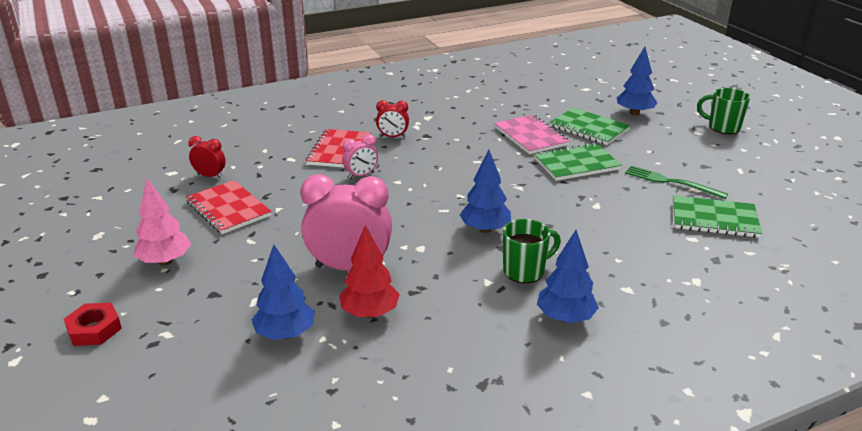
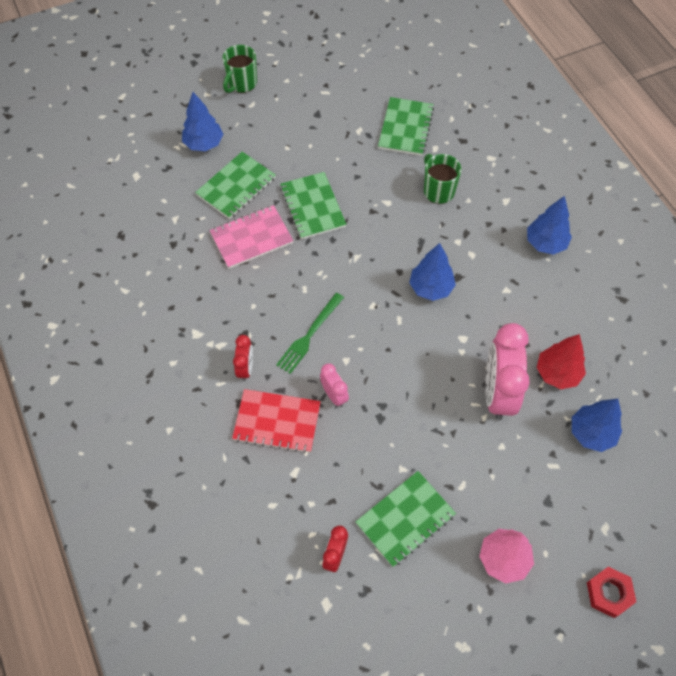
camera: 90 degrees left, 30 degrees up
red notebook [186,180,272,234] -> green notebook [355,471,456,567]
green mug [503,219,561,283] -> green mug moved to [424,154,462,204]
green fork [625,165,728,199] -> green fork moved to [276,293,344,374]

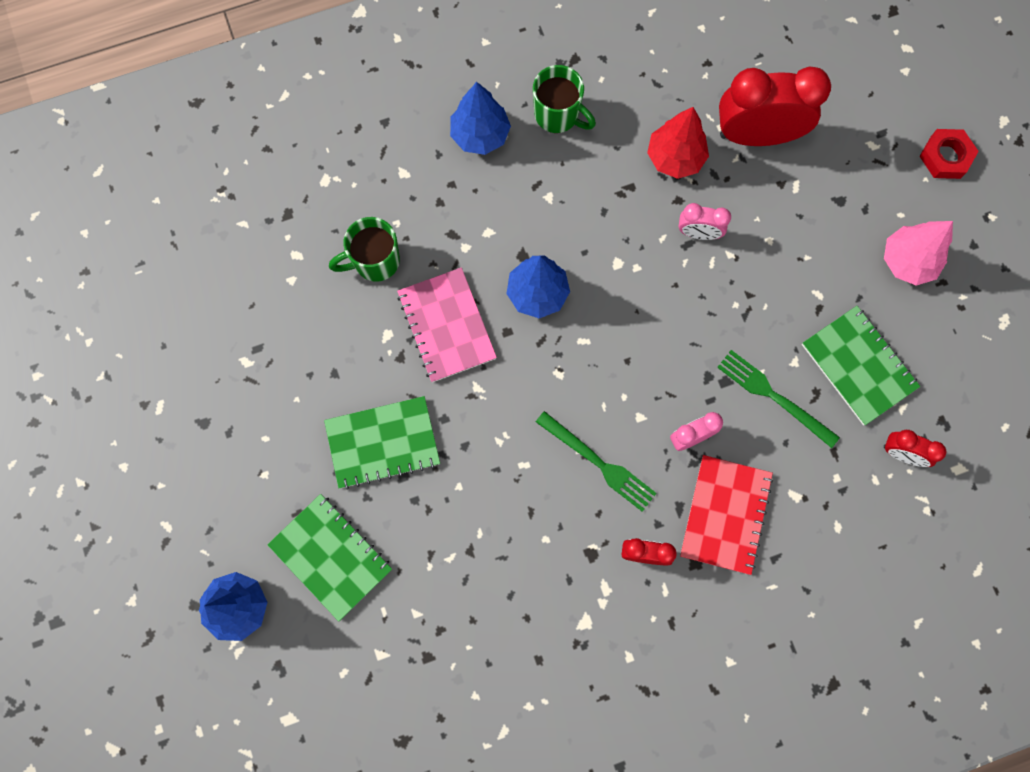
camera: 85 degrees left, 15 degrees up
pink notebook [210,205,293,269] -> pink notebook moved to [397,268,497,382]
green mug [223,45,257,93] -> green mug moved to [533,65,596,133]
green notebook [378,97,434,156] -> none
pink clock [485,323,530,421] -> pink clock [678,203,731,240], size x0.49
blue tree [572,399,622,452] -> red clock [719,67,831,146]
none -> green fork [717,350,840,448]

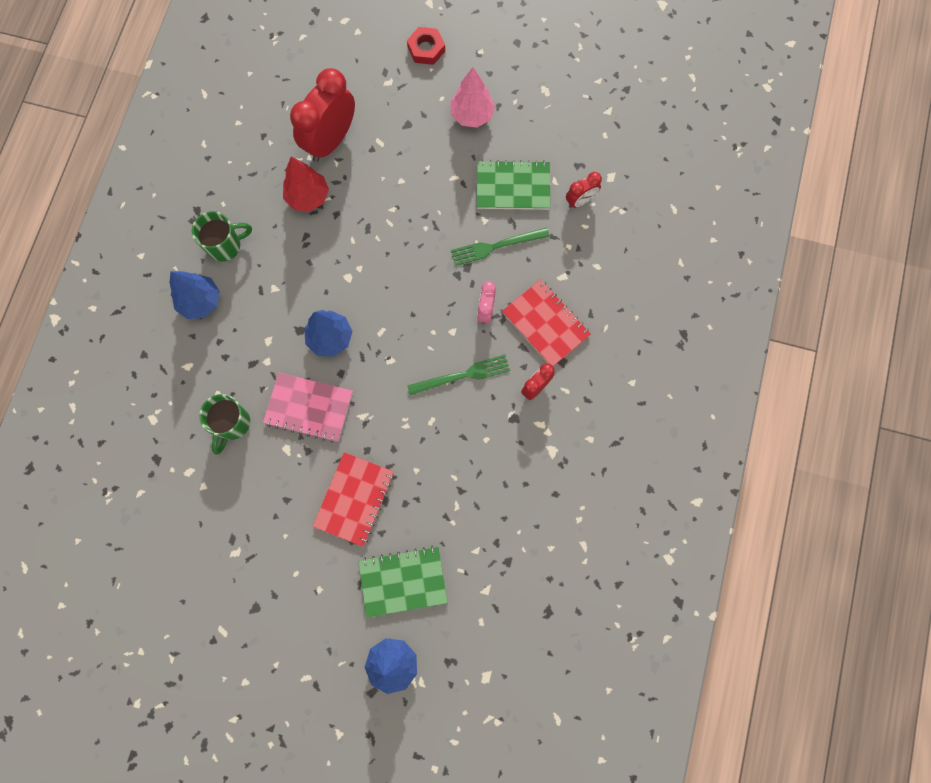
camera: 55 degrees left, 0 degrees up
green notebook [324,396,440,490] -> red notebook [312,452,394,547]
pink clock [678,203,731,240] -> none

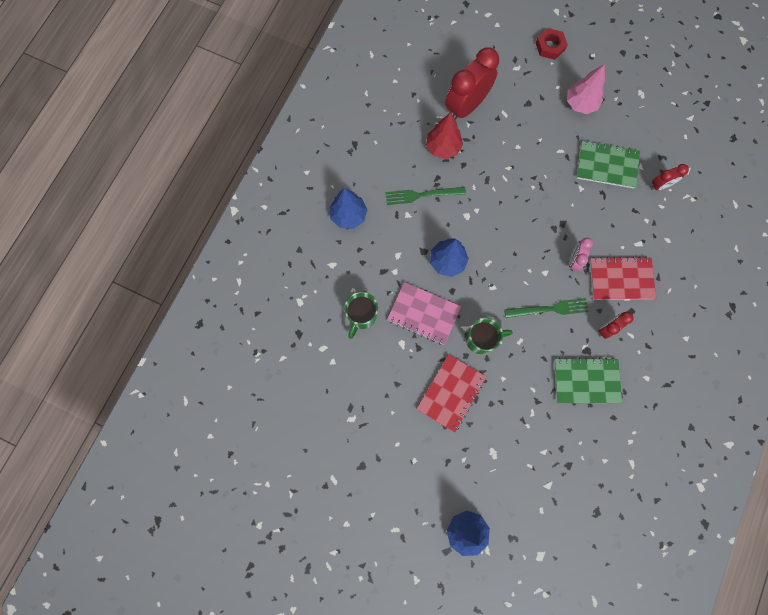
camera: 10 degrees right, 0 degrees up
green mug [192,211,252,262] -> green mug moved to [466,318,513,354]
green notebook [358,546,448,618] -> green notebook moved to [554,357,622,403]
green fork [451,227,550,266] -> green fork moved to [386,187,466,205]
red notebook [502,279,591,366] -> red notebook turned 60 degrees counterclockwise [590,257,656,300]

